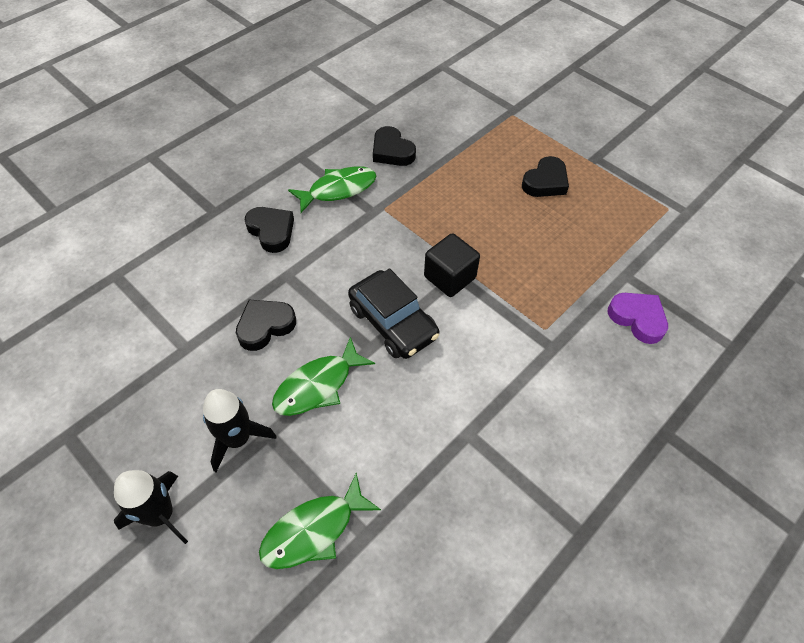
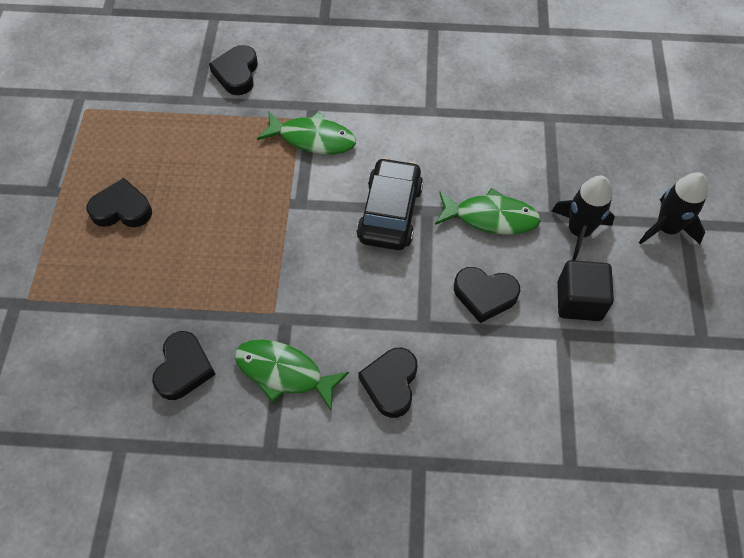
camera: 130 degrees left, 5 degrees up
green fish [259,473,381,569] -> green fish moved to [257,112,356,154]
black cube [424,233,480,297] -> black cube moved to [557,260,614,321]
purple heart [608,293,668,344] -> black heart [209,45,258,95]

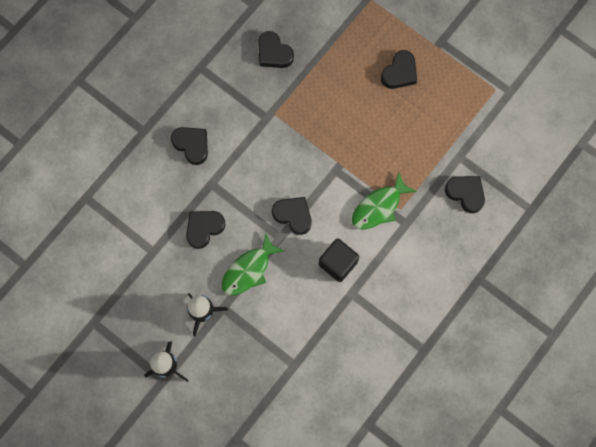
camera: 125 degrees right, 15 degrees up
green fish [235,339,349,411] -> none
black car [357,157,423,250] -> black heart [272,197,311,235]
black cube [557,260,614,321] -> black cube moved to [319,239,359,282]

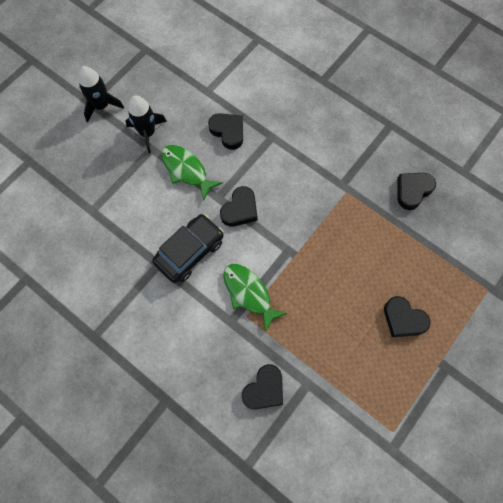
camera: 90 degrees right, 5 degrees down
black heart [171,127,208,165] -> none
black cube [319,239,359,282] -> black car [152,214,224,283]

